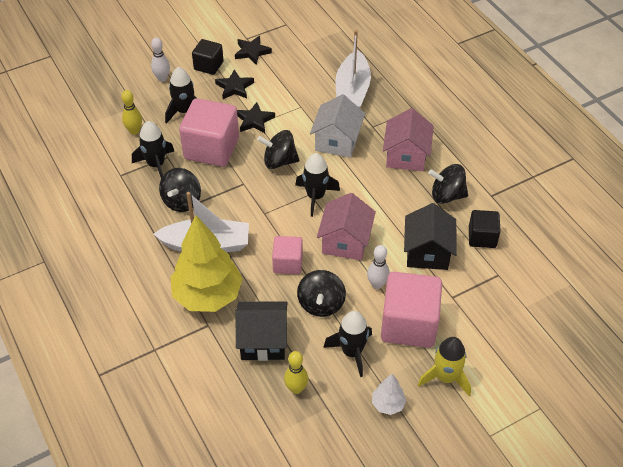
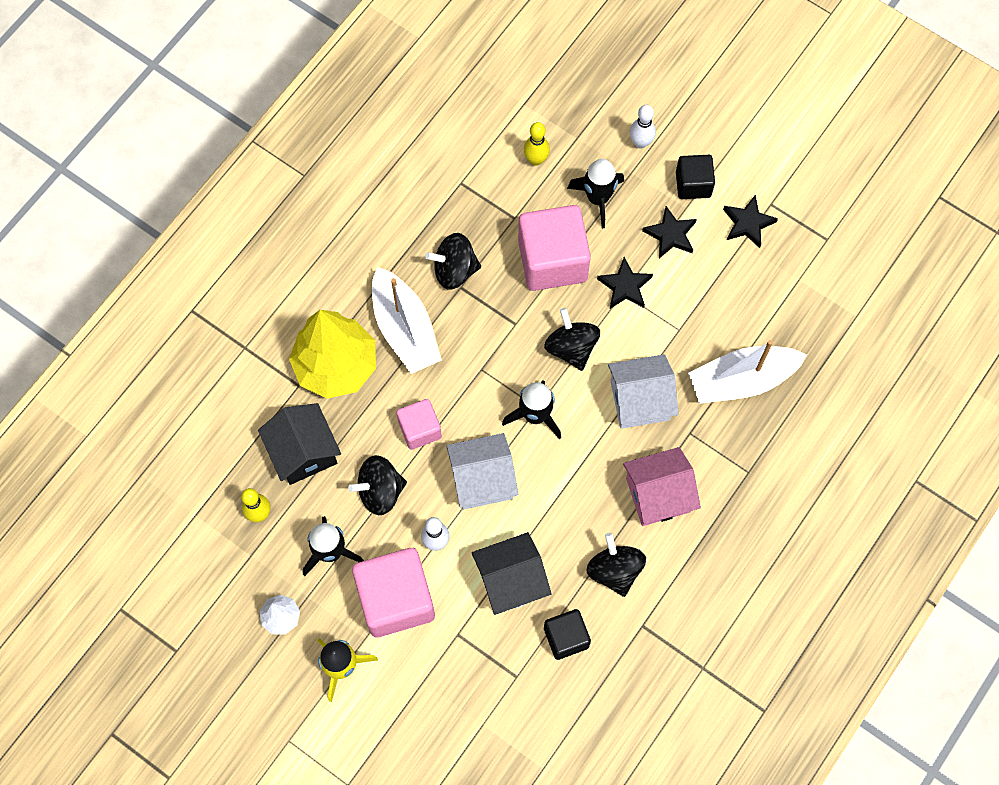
camera: 65 degrees right, 20 degrees up
black rocket [132,121,174,179] -> none
pink house [317,193,376,260] -> white house [446,433,518,509]

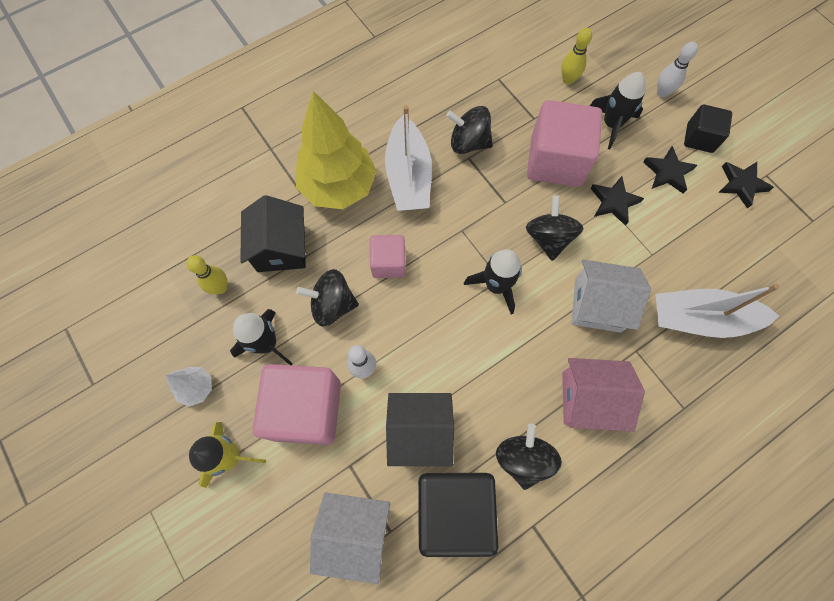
camera: 20 degrees right, 0 degrees up
white house [446,433,518,509] -> white house moved to [310,493,390,584]
black cube [544,609,591,660] -> black cube [418,473,498,557], size x1.80

